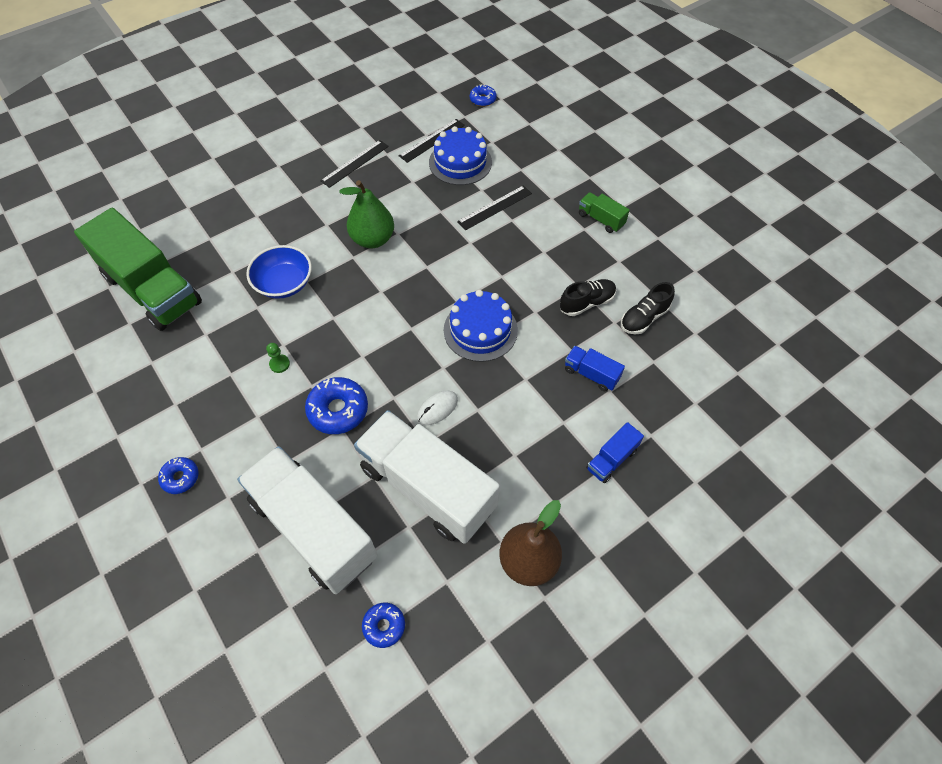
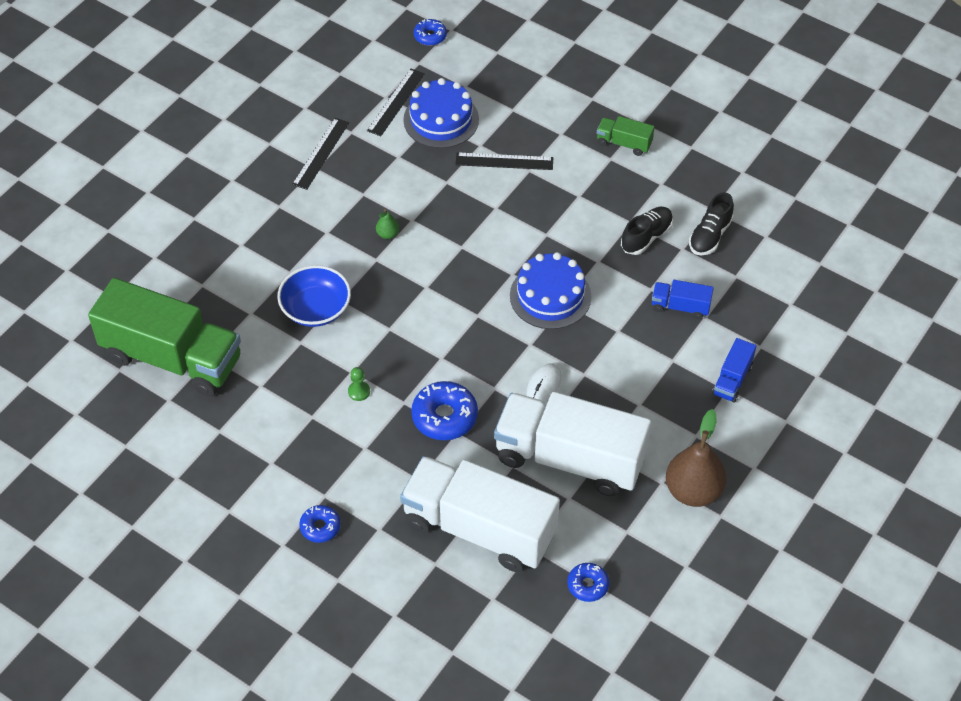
camera: 20 degrees left, 5 degrees down
green pear [340,180,394,249] -> green pear [376,209,399,239], size x0.44
black ruler [457,185,532,230] -> black ruler turned 60 degrees clockwise [455,152,553,170]

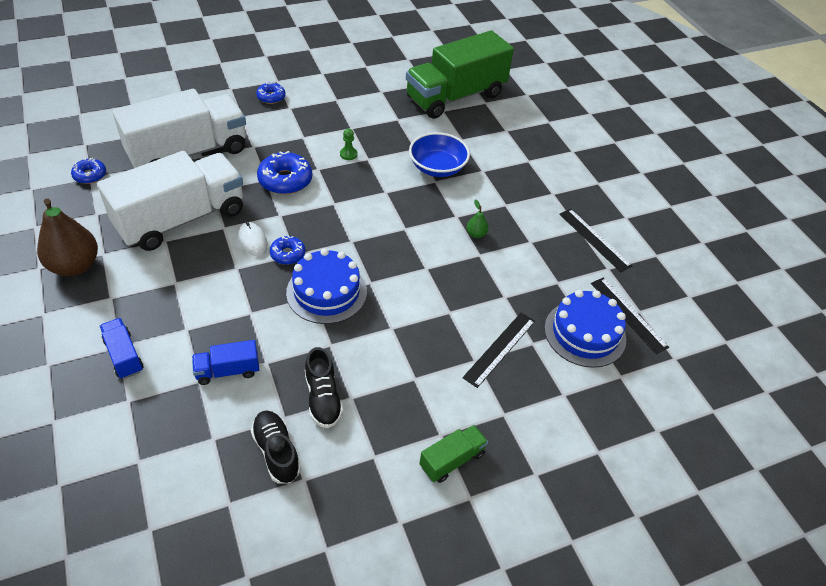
camera: 120 degrees right, 5 degrees down
blue donut [414,19,447,46] -> blue donut moved to [270,236,305,265]
blue truck [652,280,714,319] -> blue truck turned 150 degrees counterclockwise [192,340,259,385]

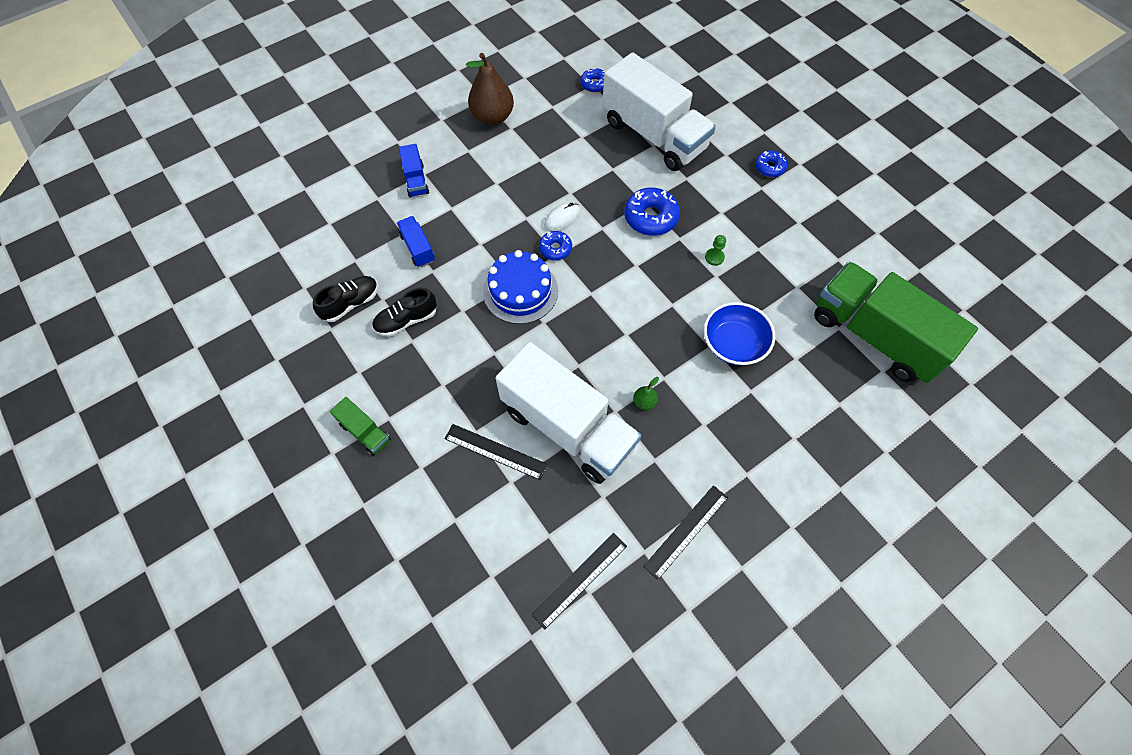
camera: 80 degrees right, 15 degrees up
white truck [97,151,243,251] -> white truck moved to [495,342,642,484]
blue truck [99,318,144,379] -> blue truck turned 120 degrees clockwise [399,144,429,197]
blue cake [544,290,626,368] -> none

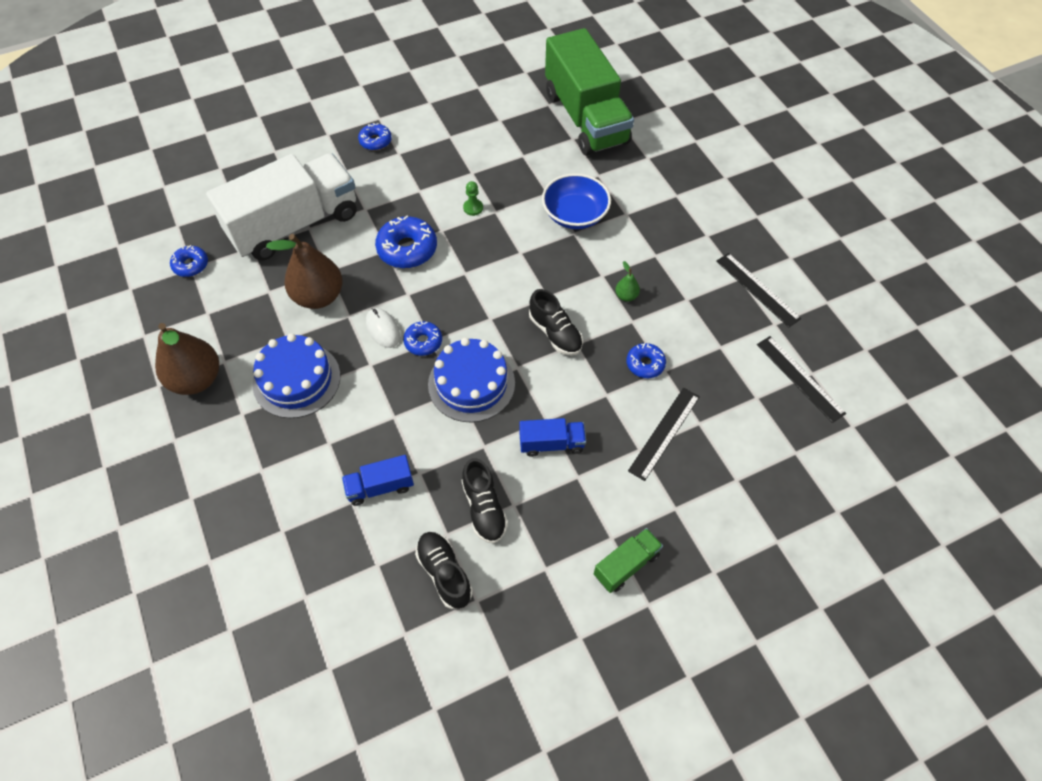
camera: 80 degrees left, 5 degrees down
blue truck [399,144,429,197] -> blue truck moved to [519,418,586,457]
white truck [495,342,642,484] -> blue donut [627,343,666,378]
green truck [814,261,978,383] -> green truck turned 75 degrees counterclockwise [545,28,634,156]
none -> blue cake [252,333,340,418]
none -> brown pear [266,234,343,309]
none -> black shoe [529,289,583,356]

